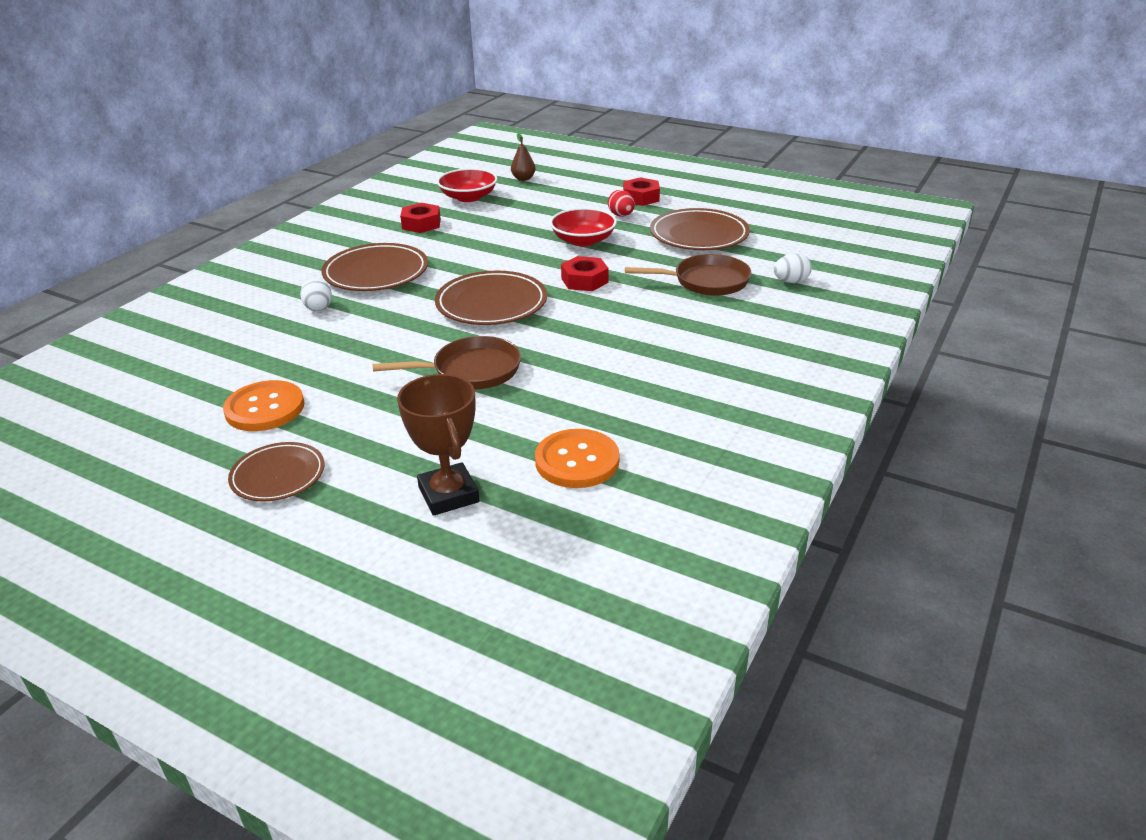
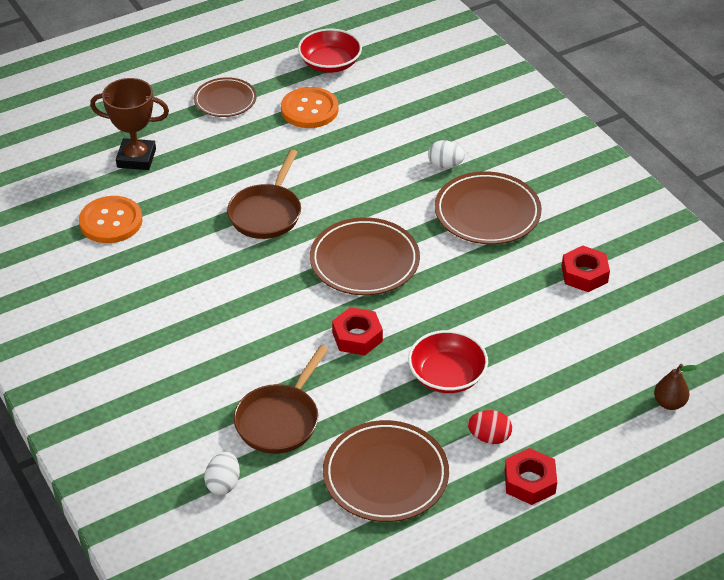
camera: 120 degrees right, 10 degrees up
red bowl [437,168,498,202] -> red bowl moved to [298,29,362,73]

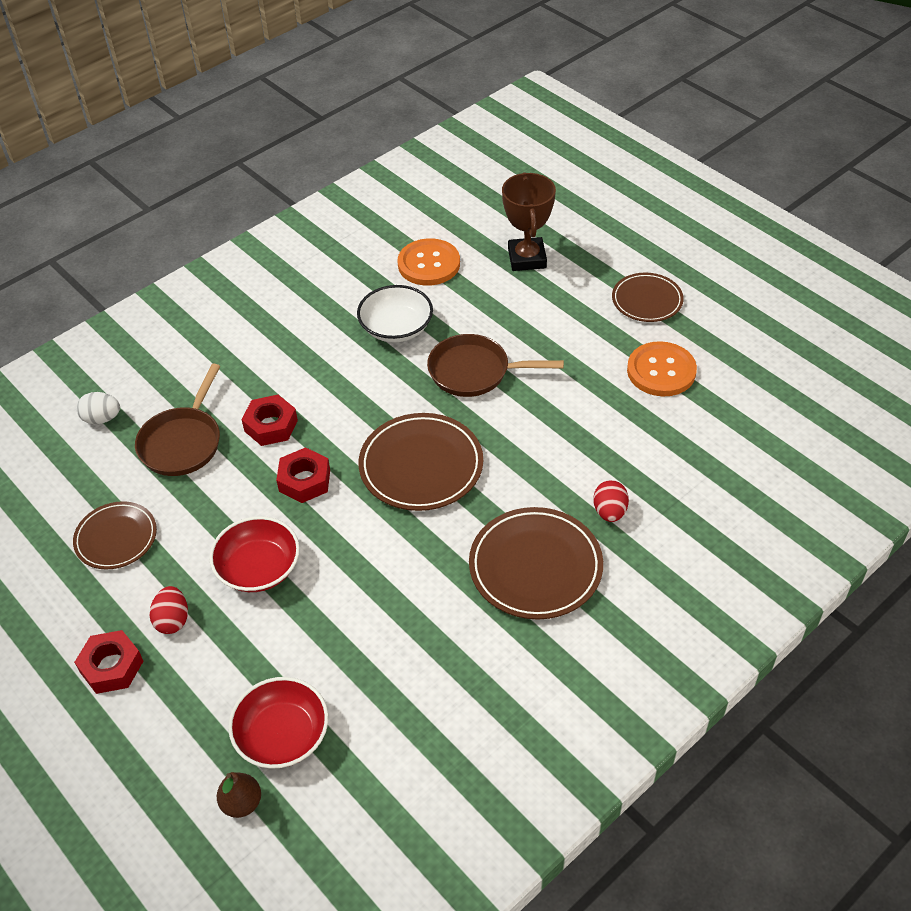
camera: 80 degrees right, 5 degrees up
brown pan [234,345,328,454] -> brown pan turned 90 degrees counterclockwise [135,364,220,476]
red bowl [298,29,362,73] -> red bowl moved to [228,677,328,769]
brown plate [323,420,449,522] -> brown plate [73,501,157,569], size x0.64
white egg [428,140,465,168] -> red egg [593,480,629,522]
red nut [562,246,610,292] -> red nut moved to [242,395,298,446]
none -> white bowl [357,285,433,342]

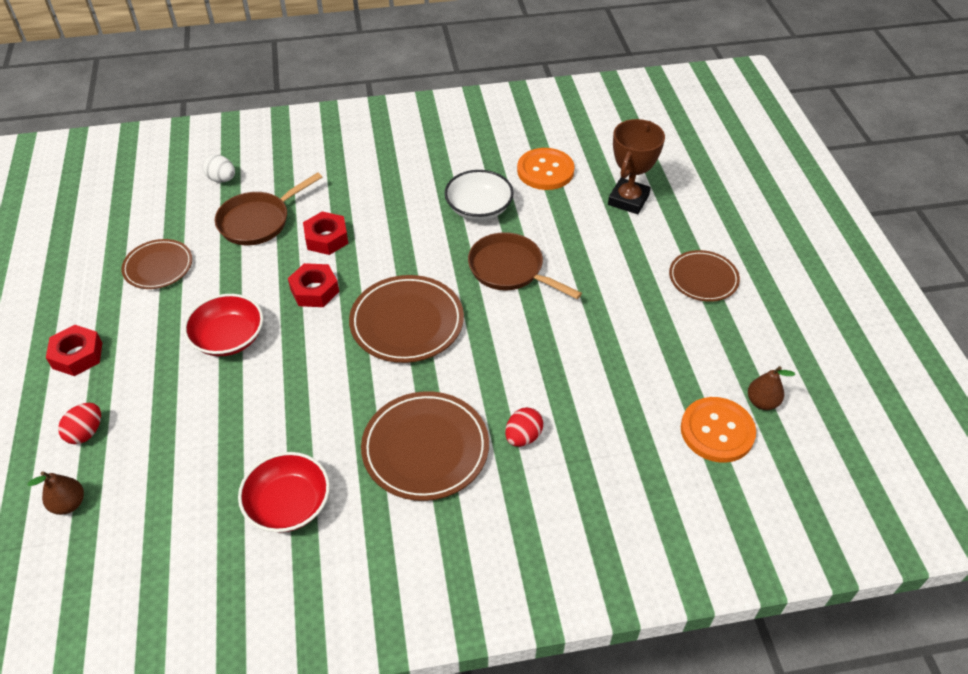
camera: 30 degrees right, 0 degrees up
red egg [150,586,188,634] -> red egg moved to [58,403,101,444]
red bowl [228,677,328,769] -> red bowl moved to [238,452,330,532]
orange button [627,341,697,397] -> orange button moved to [681,397,756,463]
none -> brown pear [748,366,795,410]

